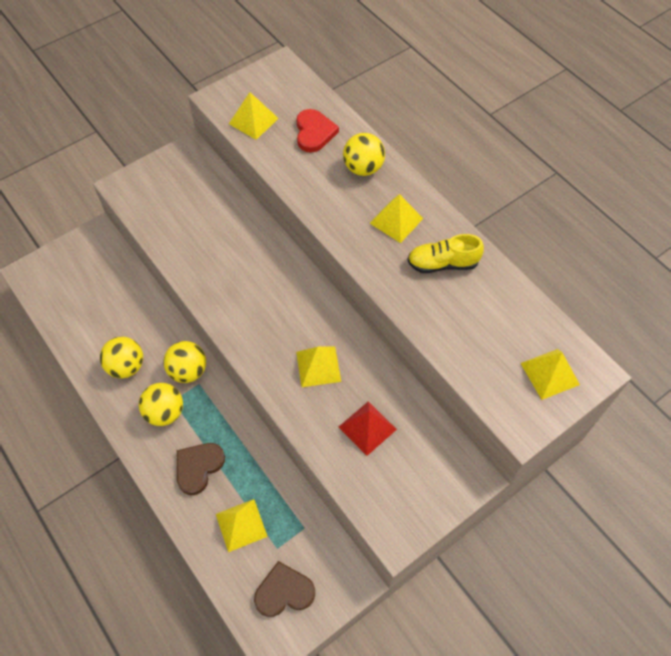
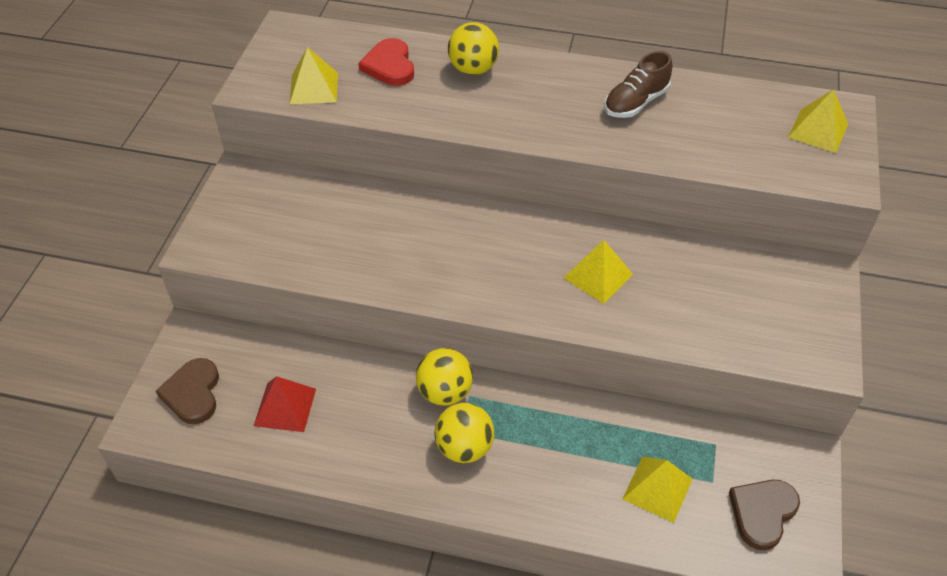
camera: 40 degrees left, 10 degrees down
yellow ball [100,337,143,378] -> none
brown heart [177,443,225,495] -> brown heart moved to [156,358,219,424]
red heart [296,109,339,153] -> red heart turned 150 degrees counterclockwise [358,38,414,86]
red pyramid [339,401,397,456] -> red pyramid moved to [254,376,316,432]
yellow pyramid [370,194,423,243] -> none
yellow shoe [407,234,484,273] -> brown shoe [604,51,672,118]

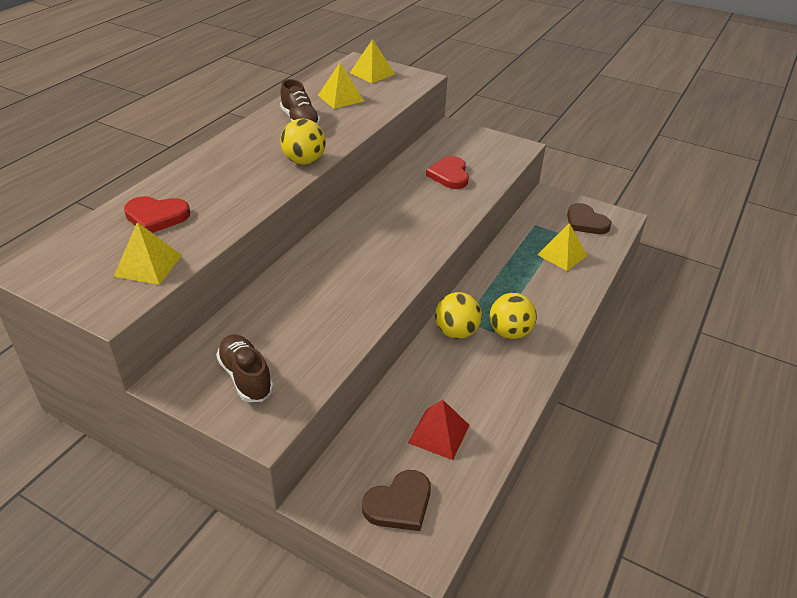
camera: 75 degrees left, 10 degrees down
brown heart [156,358,219,424] -> brown heart turned 45 degrees counterclockwise [362,470,431,531]
yellow ball [448,22,499,75] -> yellow ball moved to [280,119,326,165]
yellow pyramid [564,240,633,304] -> yellow pyramid moved to [318,63,364,109]
none -> brown shoe [216,334,274,402]
none -> red heart [426,156,469,189]

